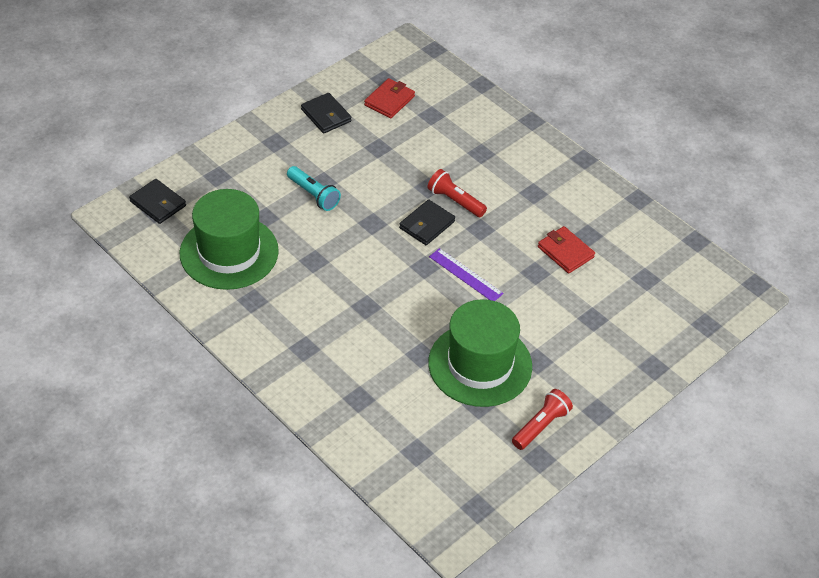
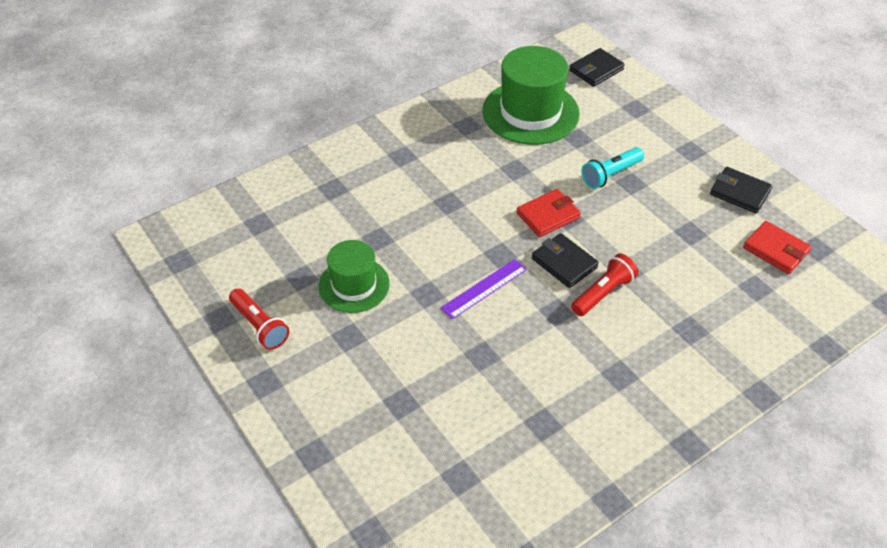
camera: 100 degrees right, 0 degrees up
black wallet [301,93,352,133] -> black wallet turned 60 degrees clockwise [710,167,773,213]
green hat [428,299,532,407] -> green hat [318,240,390,313], size x0.62
red wallet [538,226,595,274] -> red wallet moved to [516,189,581,237]

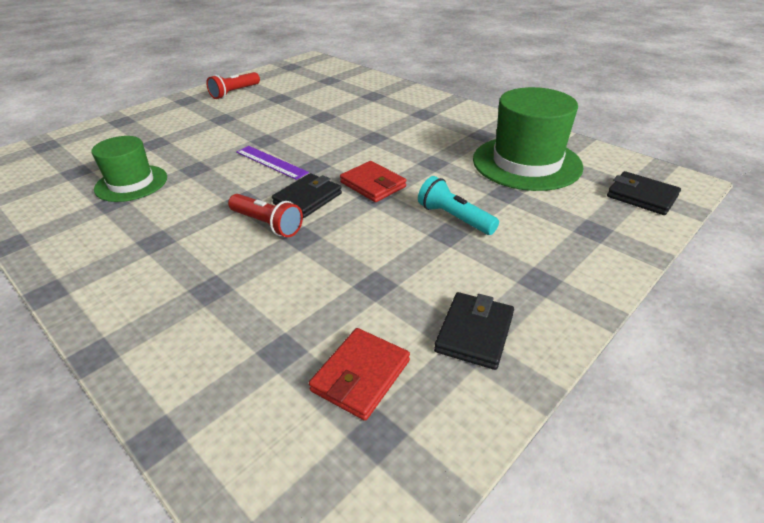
camera: 80 degrees right, 10 degrees down
green hat [318,240,390,313] -> green hat moved to [91,136,167,202]

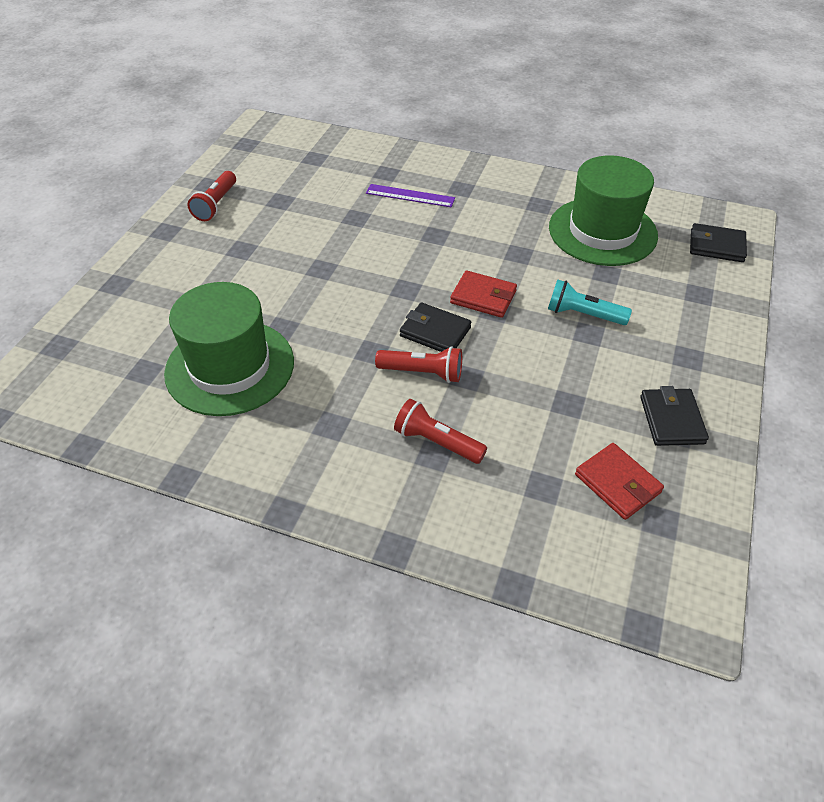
camera: 25 degrees left, 10 degrees up
green hat [91,136,167,202] -> green hat [164,282,294,416], size x1.61
purple ruler [236,146,309,180] -> purple ruler moved to [366,184,455,207]
black wallet [272,173,342,218] -> black wallet turned 75 degrees counterclockwise [400,302,471,352]
red wallet [309,328,410,421] -> red wallet turned 45 degrees counterclockwise [575,443,664,520]
none -> red flashlight [394,399,487,464]

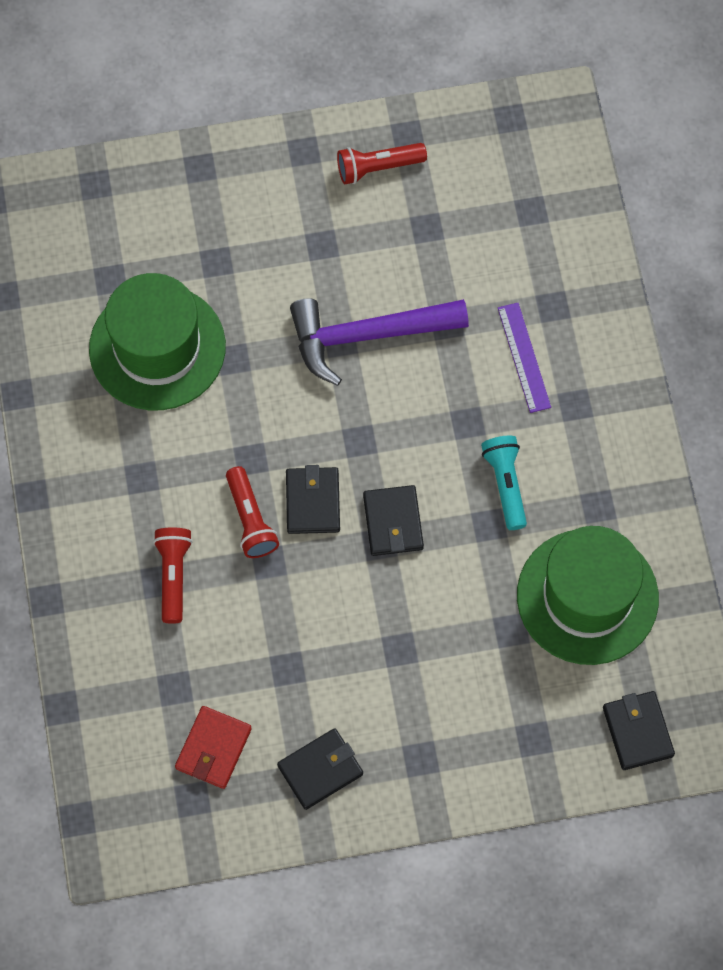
camera: 60 degrees right, 20 degrees up
red wallet [450,270,517,318] -> black wallet [363,485,424,556]
turquoise flashlight [548,279,632,325] -> turquoise flashlight moved to [481,435,527,530]
none -> purple hammer [290,298,469,386]

